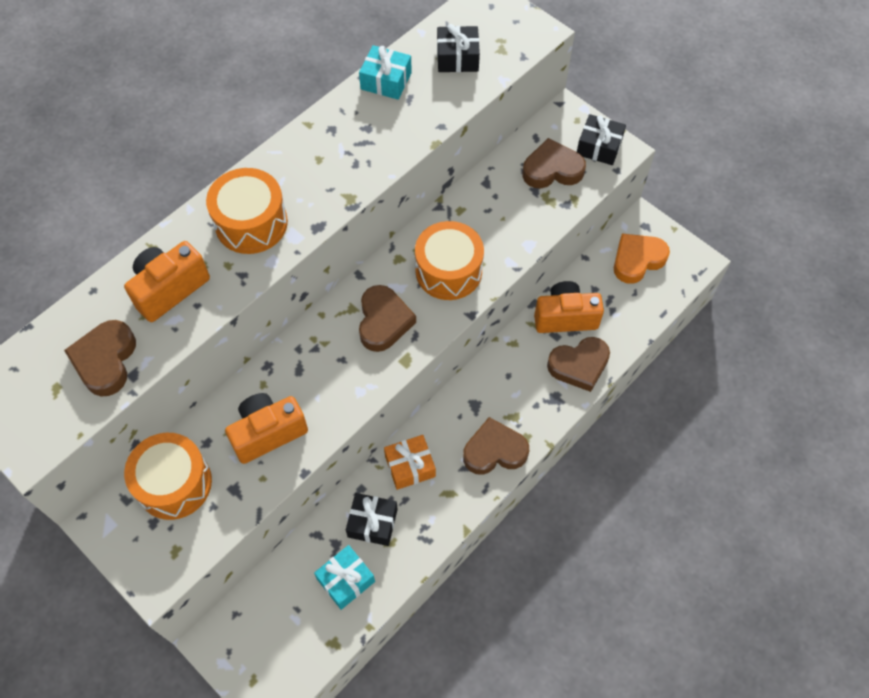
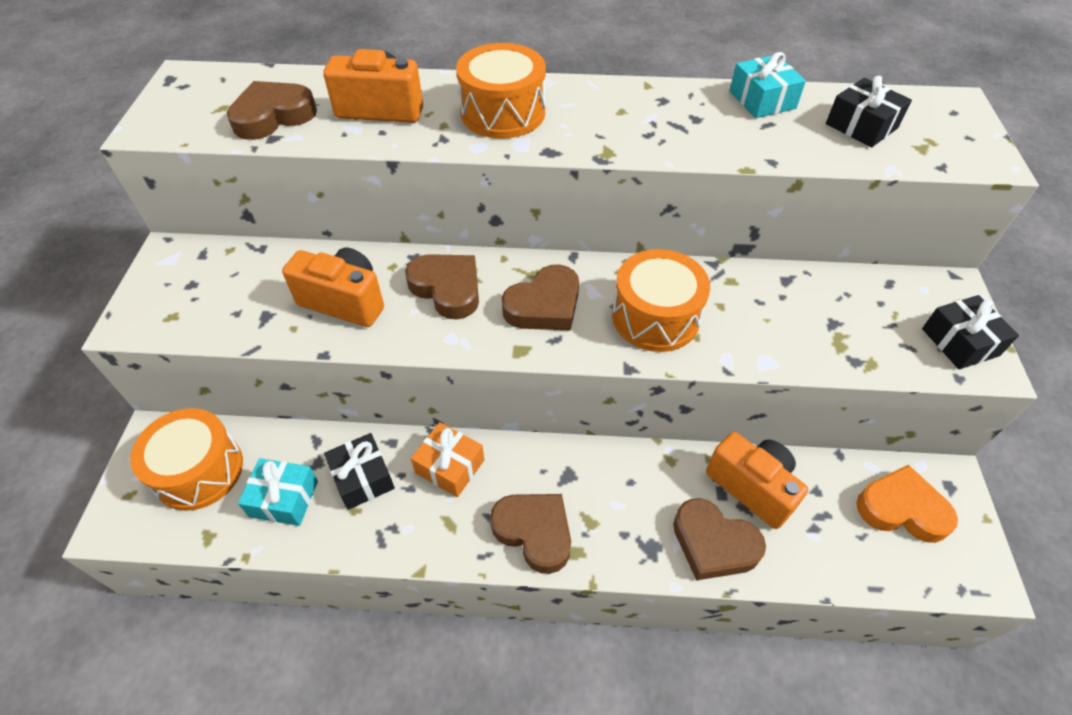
camera: 50 degrees right, 10 degrees down
orange drum [124,433,212,520] -> orange drum moved to [130,408,243,511]
brown heart [522,138,586,188] -> brown heart moved to [405,254,479,320]

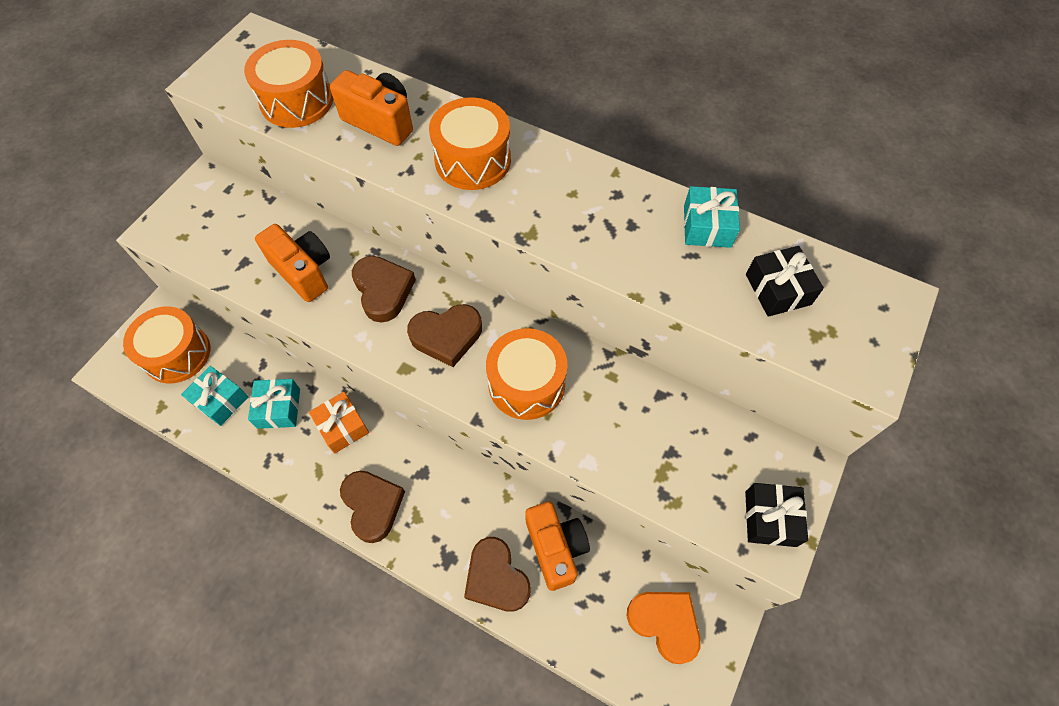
camera: 25 degrees right, 10 degrees up
brown heart [227,81,317,140] -> orange drum [244,40,333,128]
black gift [324,433,395,510] -> turquoise gift [248,379,300,429]

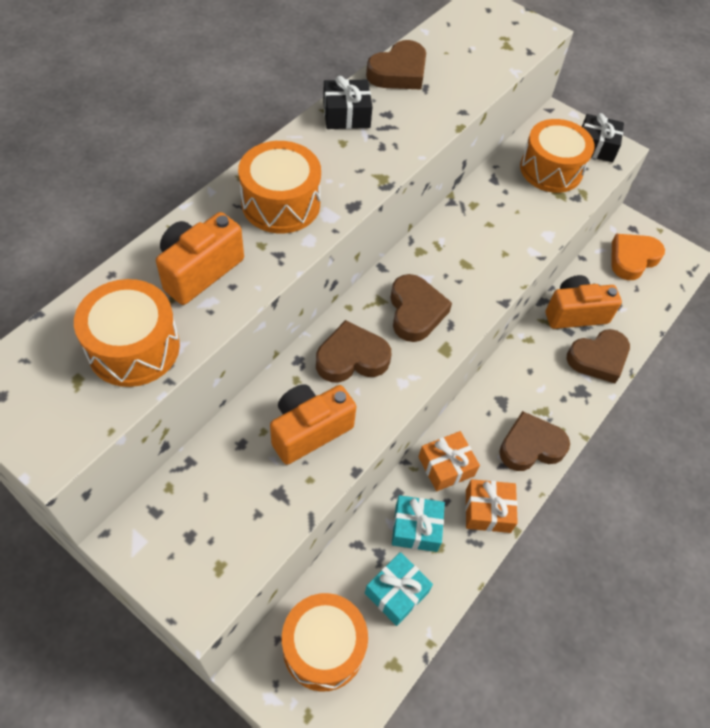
camera: 85 degrees left, 5 degrees down
orange drum [486,328,568,420] -> orange drum moved to [520,119,595,193]
turquoise gift [684,186,740,248] -> brown heart [366,40,426,90]
black gift [746,246,824,317] -> black gift moved to [323,76,373,129]
none -> orange gift [465,479,518,533]

